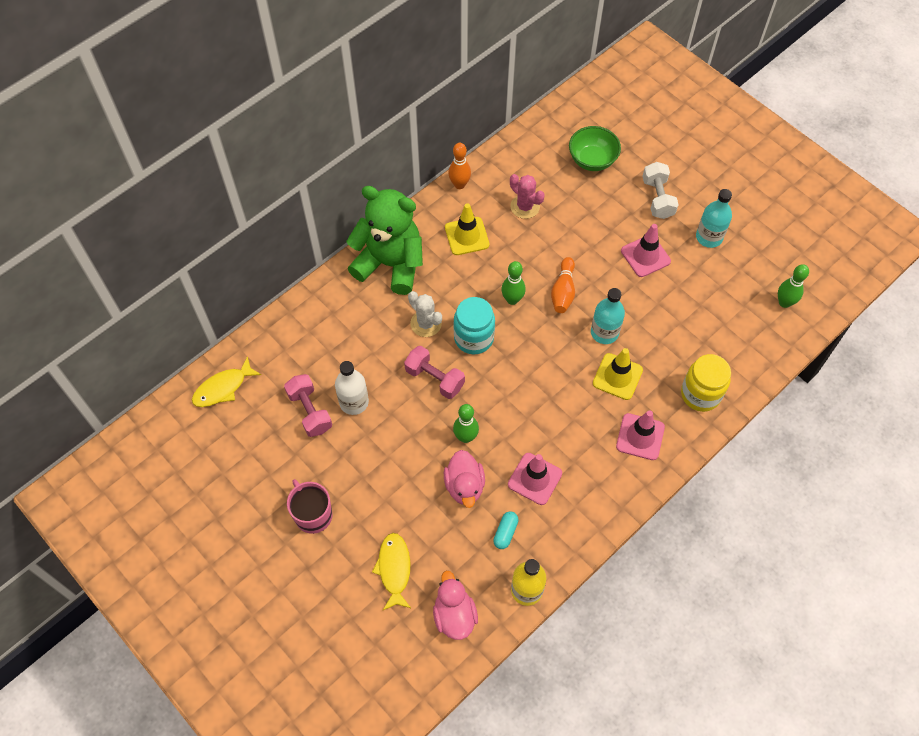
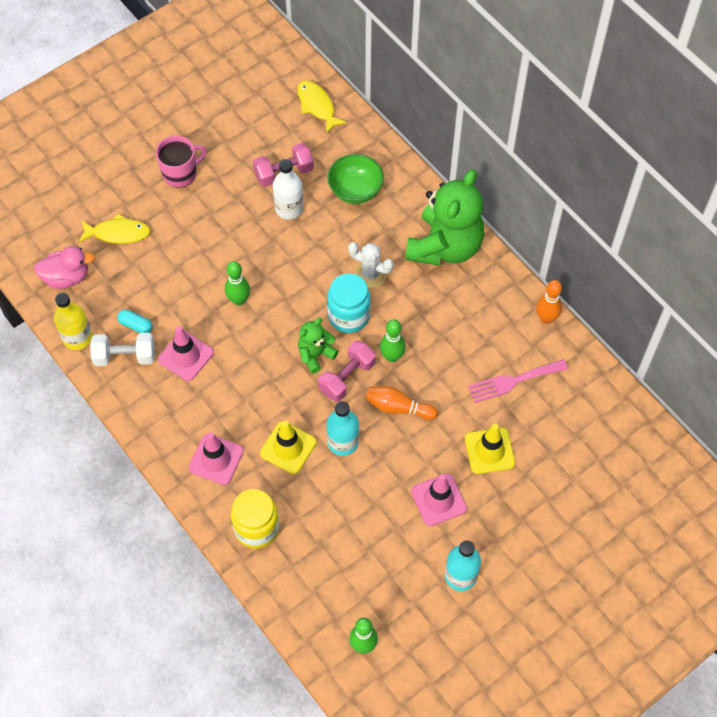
camera: 95 degrees right, 0 degrees up
pink dumbbell [404,346,465,399] -> pink dumbbell moved to [318,341,376,402]
white cactus [408,291,442,337] -> white cactus turned 60 degrees clockwise [348,242,394,288]
pink duck [444,450,485,508] -> none
yellow traffic cone [445,203,490,255] -> yellow traffic cone moved to [465,424,515,474]
pink cactus [510,174,545,219] -> pink fork [468,360,568,403]
green bowl [569,126,621,171] -> green bowl moved to [327,154,384,204]
white dumbbell [642,162,679,219] -> white dumbbell moved to [90,333,155,366]
none -> green teddy bear [298,318,339,373]

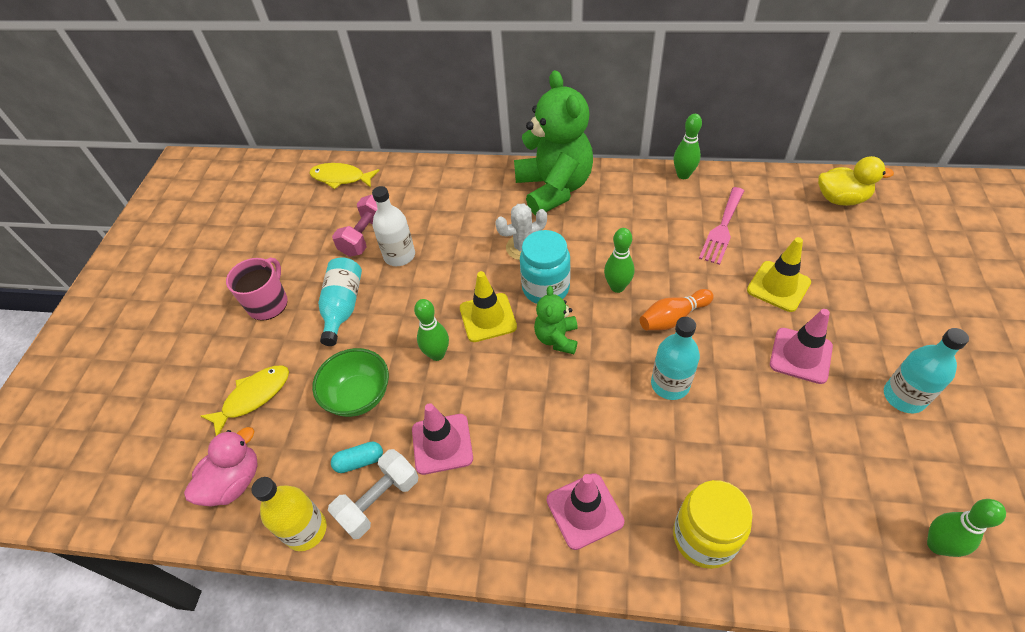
camera: 40 degrees left, 10 degrees down
yellow traffic cone [260,420,316,474] -> yellow traffic cone moved to [460,271,517,342]
pink dumbbell [318,341,376,402] -> none
green bowl [327,154,384,204] -> green bowl moved to [312,348,389,417]
orange bowling pin [536,280,562,324] -> green bowling pin [674,114,702,179]
none -> turquoise bottle [318,257,362,346]
none -> yellow duck [818,156,894,206]

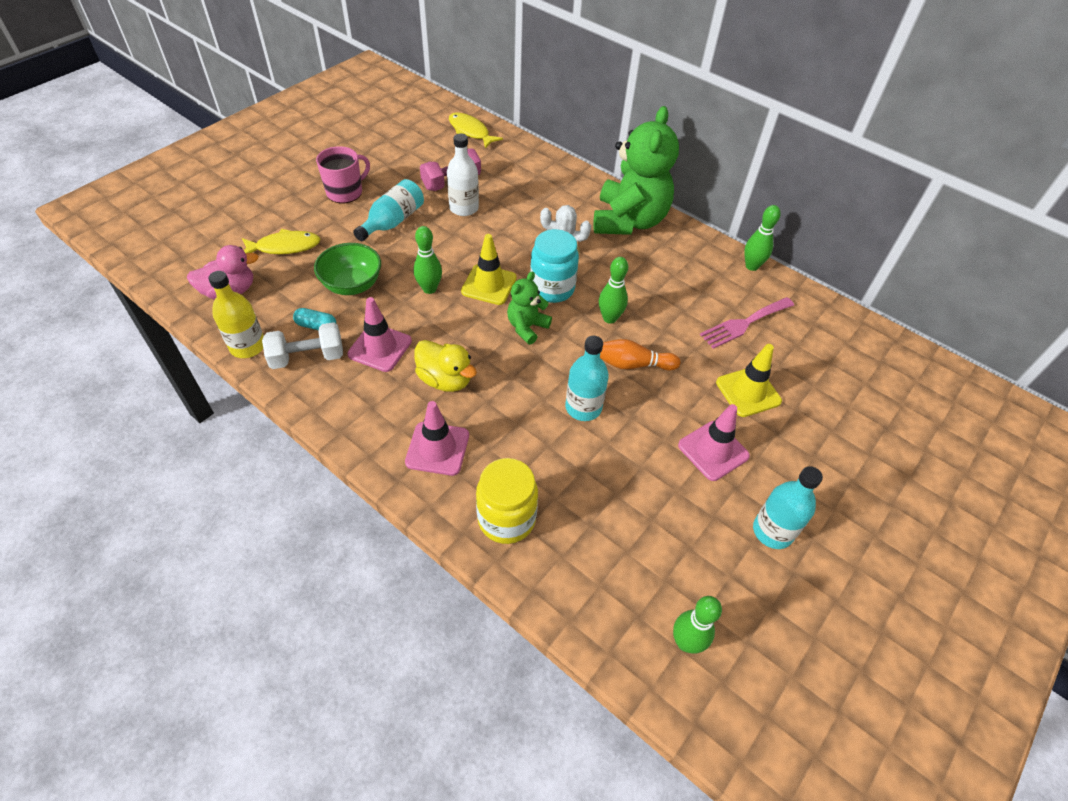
camera: 25 degrees right, 0 degrees up
yellow duck [818,156,894,206] -> yellow duck moved to [414,340,477,392]

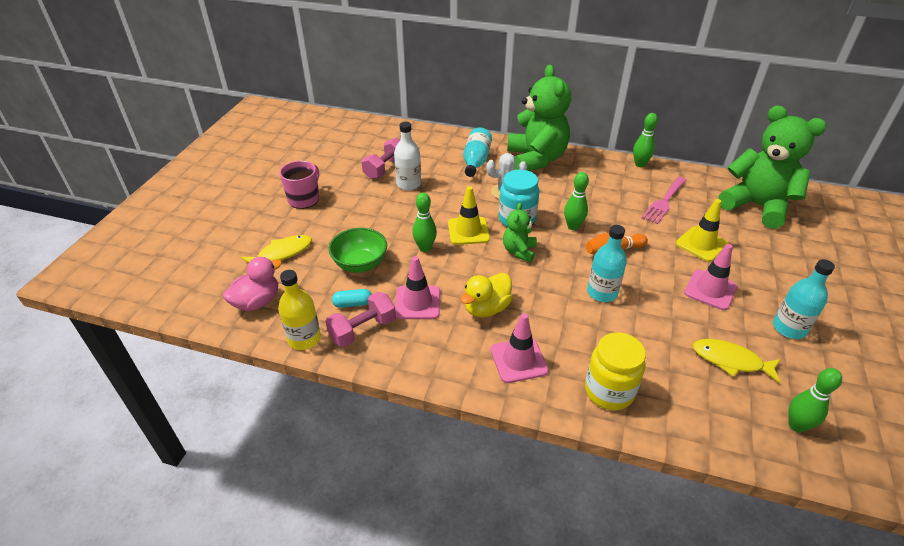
camera: 20 degrees left, 10 degrees down
white dumbbell [262,322,343,369] -> pink dumbbell [325,292,396,347]
turquoise bottle [353,179,424,241] -> turquoise bottle moved to [463,127,492,177]
yellow duck [414,340,477,392] -> yellow duck turned 120 degrees clockwise [461,273,512,318]
yellow fish [449,112,503,149] -> yellow fish moved to [693,339,781,383]
none -> green teddy bear [718,106,827,229]

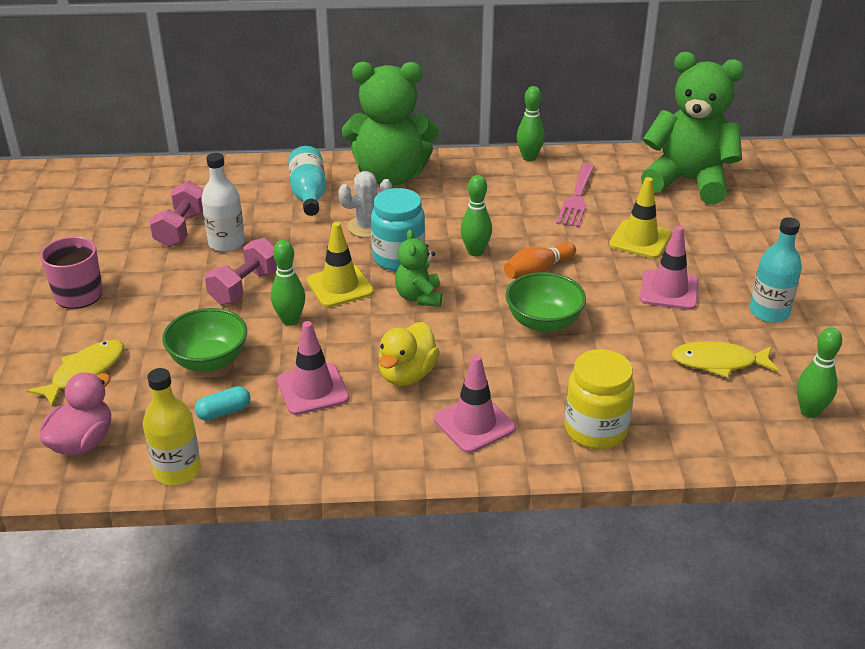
camera: 20 degrees left, 5 degrees down
pink dumbbell [325,292,396,347] -> pink dumbbell moved to [205,238,277,305]
green teddy bear [507,65,571,171] -> green teddy bear turned 120 degrees clockwise [342,62,439,186]
turquoise bottle [587,225,627,302] -> green bowl [505,272,586,333]

